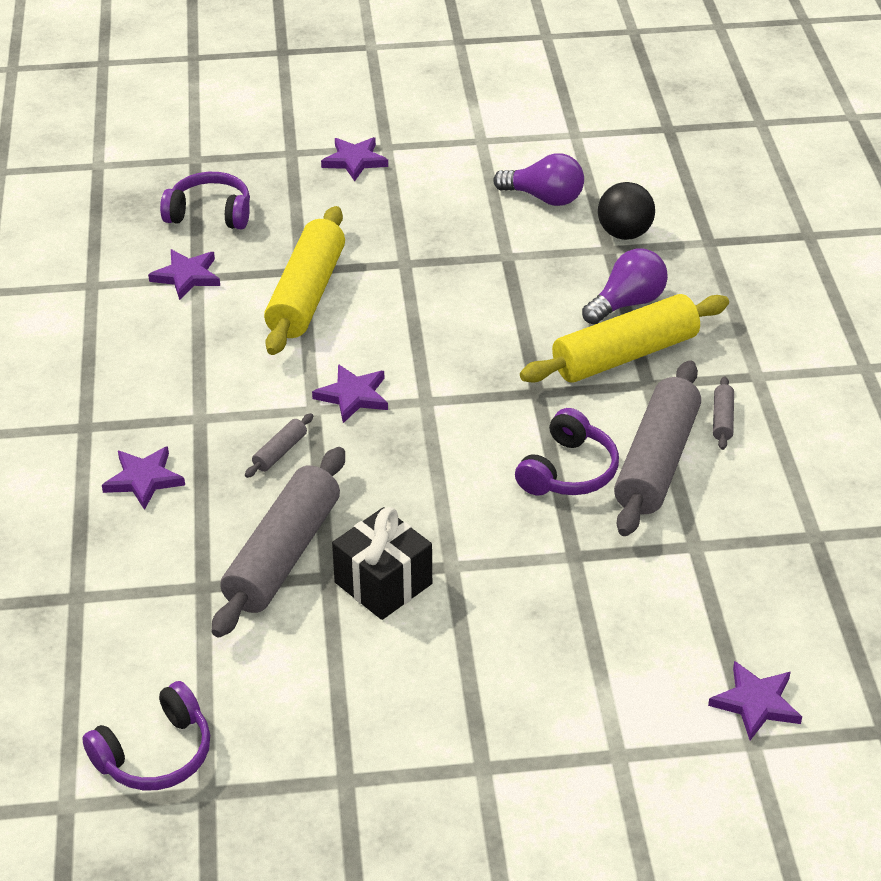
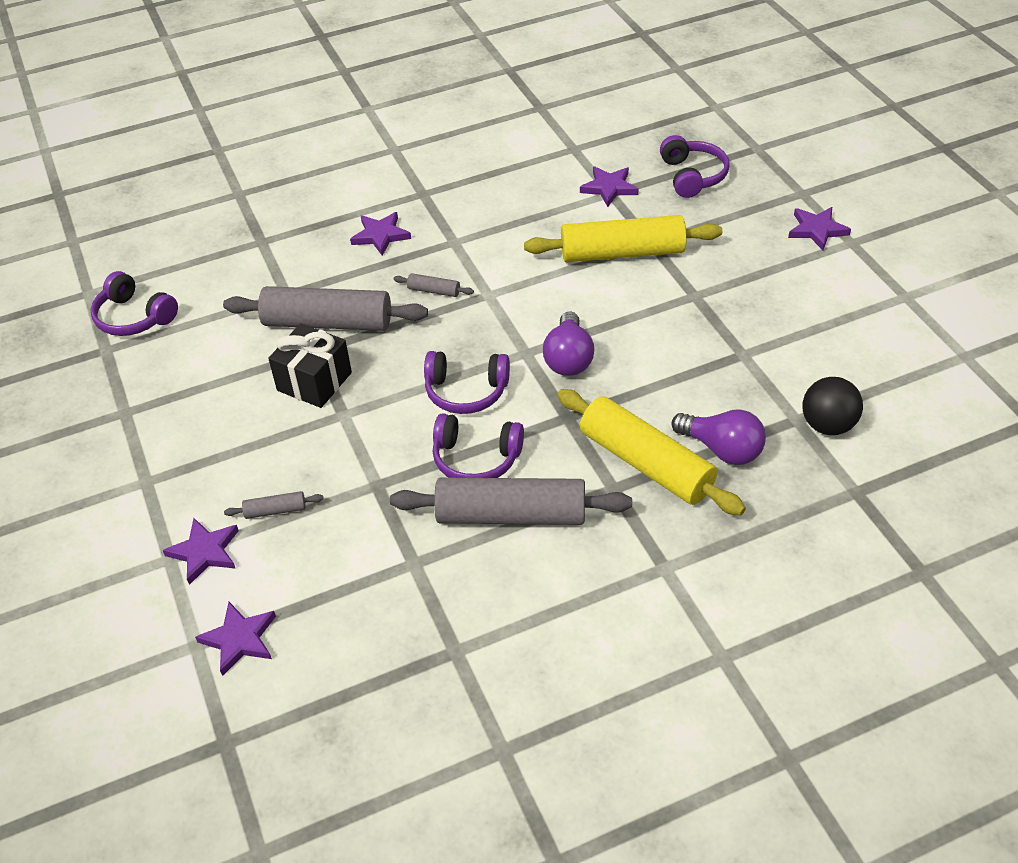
camera: 75 degrees right, 5 degrees up
purple star [312,364,388,423] -> purple star moved to [163,518,239,585]
purple light bulb [493,153,584,206] -> purple light bulb moved to [543,311,594,376]
grey rolling pin [713,376,734,450] -> grey rolling pin moved to [224,491,324,519]
none -> purple headphones [424,351,510,414]

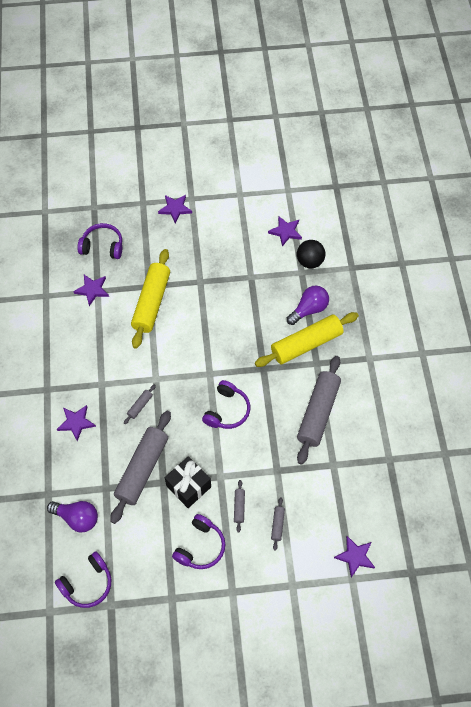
camera: 75 degrees left, 15 degrees up
purple star [163,518,239,585] -> purple star moved to [268,216,302,247]
purple headphones [433,413,524,478] -> purple headphones moved to [172,514,225,569]
purple light bulb [543,311,594,376] -> purple light bulb moved to [47,501,98,532]
none -> grey rolling pin [234,480,245,533]

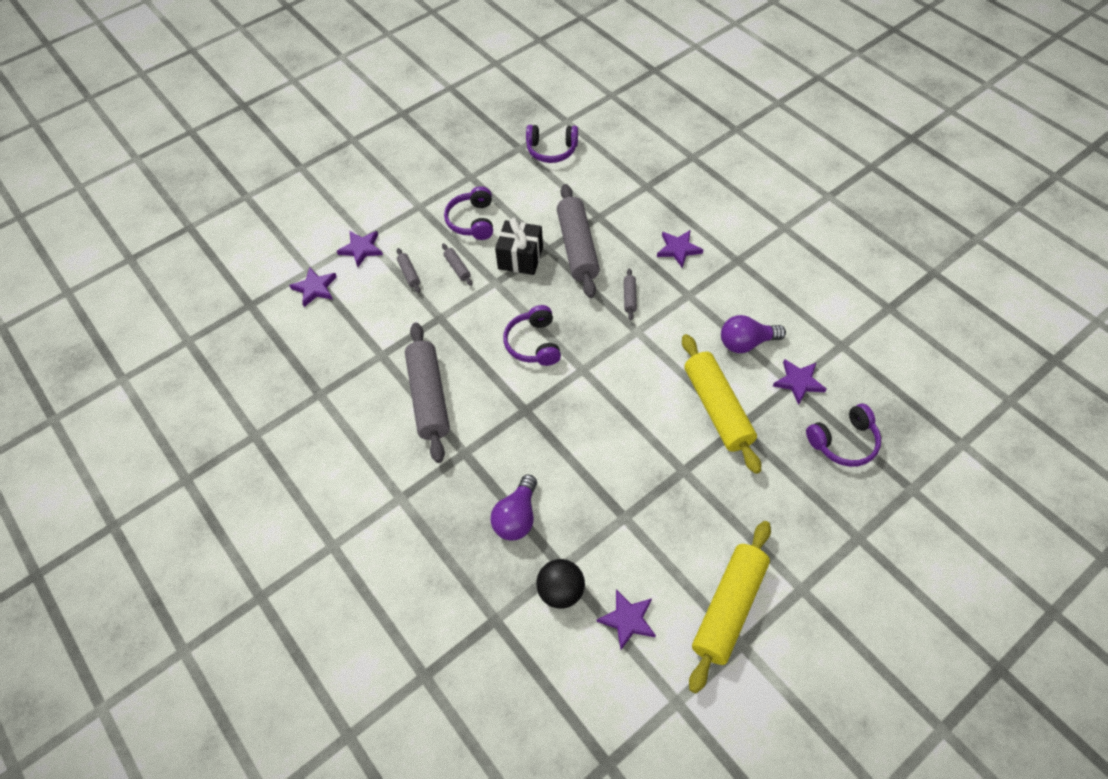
camera: 150 degrees right, 5 degrees down
purple light bulb [47,501,98,532] -> purple light bulb moved to [721,315,786,353]
purple headphones [55,551,111,608] -> purple headphones turned 105 degrees counterclockwise [526,125,578,163]
purple star [158,195,192,223] -> purple star moved to [337,231,383,267]
yellow rolling pin [255,312,359,367] -> yellow rolling pin moved to [689,521,771,693]

